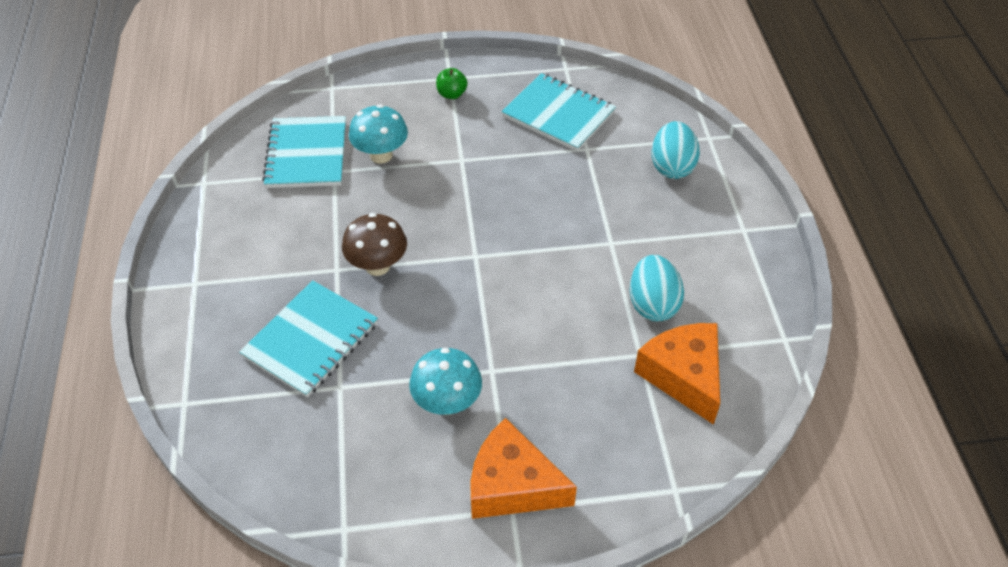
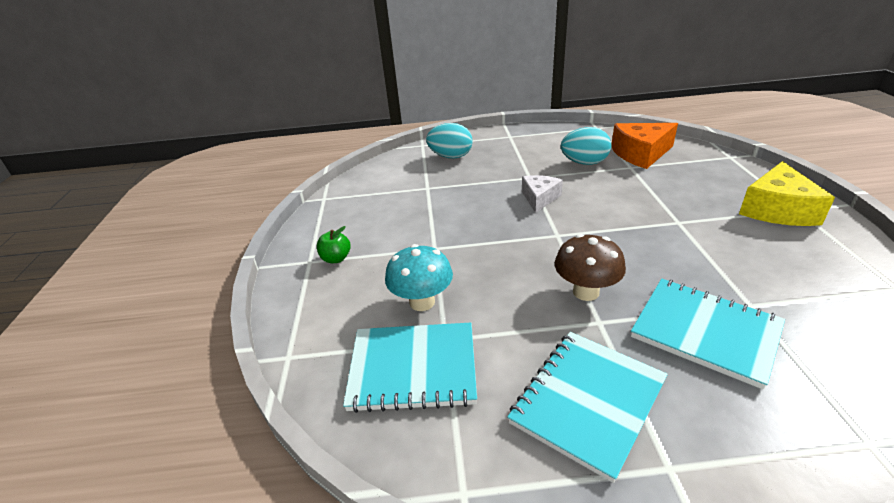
camera: 85 degrees left, 15 degrees down
turquoise mushroom [409,348,482,415] -> none
orange cheese [470,418,577,519] -> yellow cheese [739,161,835,226]
turquoise notebook [501,73,616,151] -> turquoise notebook moved to [507,332,668,483]
none -> white cheese [522,175,563,213]

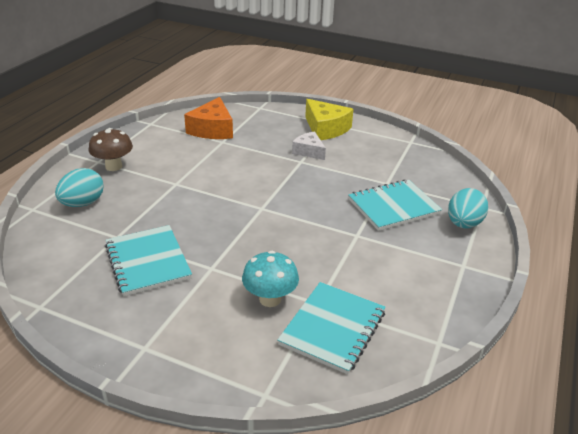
camera: 65 degrees left, 0 degrees up
green apple [317,226,350,263] -> none
turquoise notebook [507,332,668,483] -> turquoise notebook moved to [105,225,192,296]
white cheese [522,175,563,213] -> white cheese moved to [292,132,326,160]
brown mushroom [555,234,626,301] -> brown mushroom moved to [89,128,133,171]
turquoise egg [561,127,611,165] -> turquoise egg moved to [448,188,488,229]

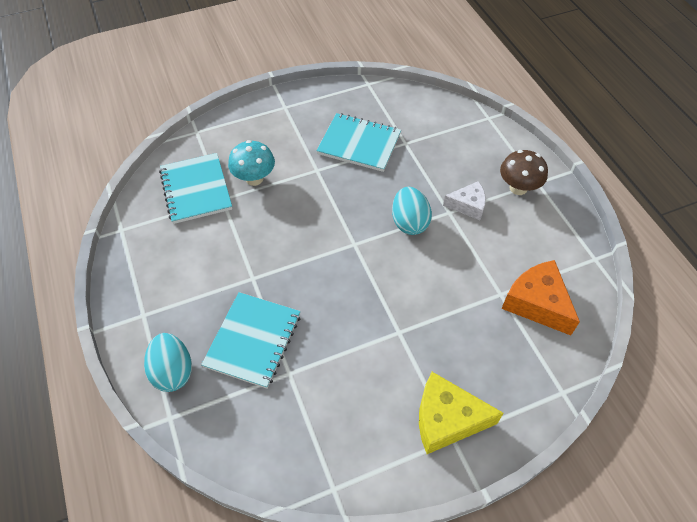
camera: 135 degrees right, 20 degrees up
turquoise egg [55,168,104,207] -> turquoise egg moved to [392,187,432,235]
white cheese [292,132,326,160] -> white cheese moved to [443,181,486,220]

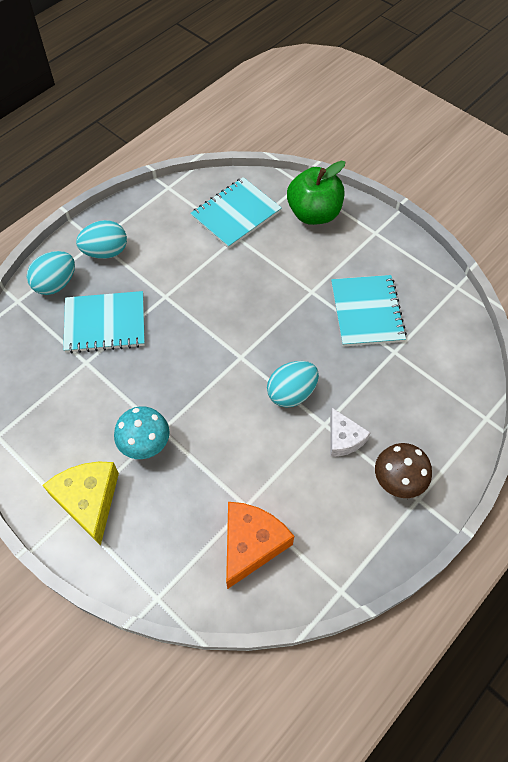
camera: 65 degrees right, 5 degrees up
turquoise mushroom [228,140,275,186] -> turquoise mushroom moved to [114,406,170,459]
none -> turquoise egg [76,220,127,259]
none -> green apple [287,161,345,225]

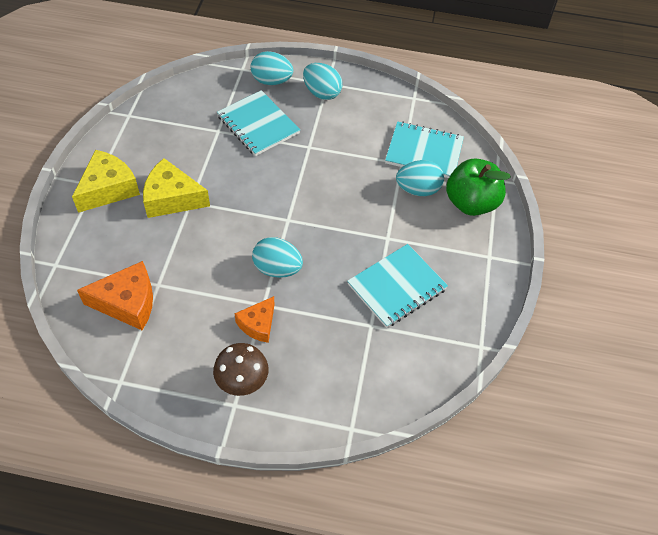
camera: 55 degrees right, 5 degrees down
turquoise mushroom [114,406,170,459] -> yellow cheese [143,158,210,218]
white cheese [330,408,371,457] -> orange cheese [234,296,274,343]
none -> turquoise egg [396,160,444,196]

